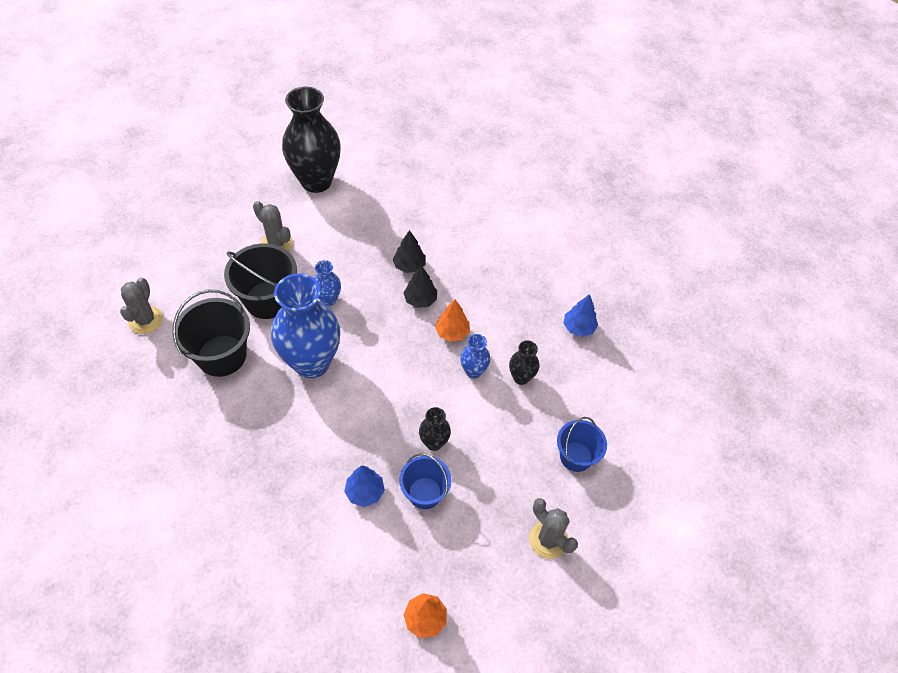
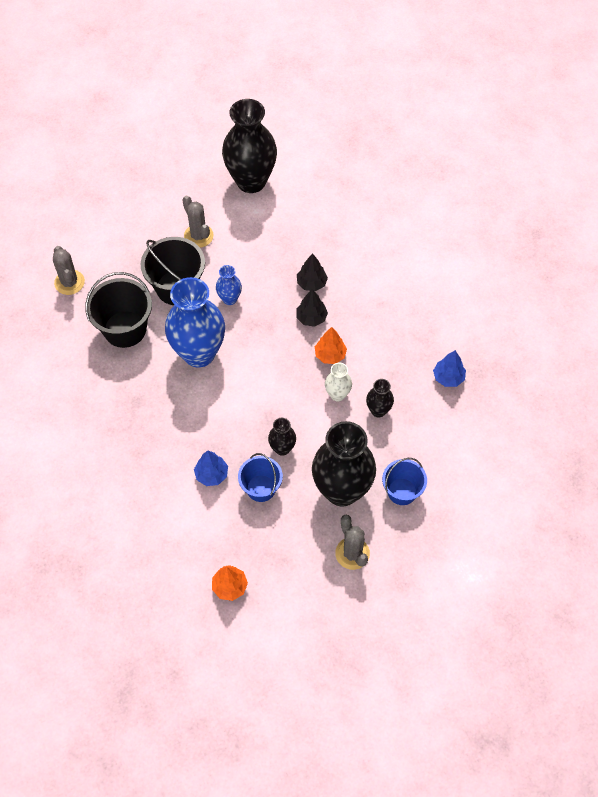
camera: 20 degrees right, 5 degrees up
grey cactus [120,278,163,334] -> grey cactus turned 45 degrees counterclockwise [53,246,85,295]
blue vase [460,334,490,379] -> white vase [325,363,352,401]
none -> black vase [312,421,376,507]

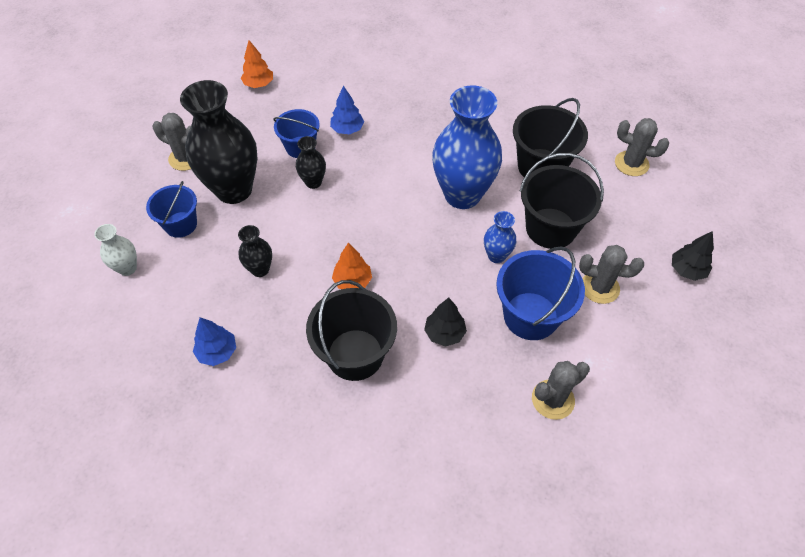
camera: 135 degrees right, 5 degrees down
black vase [222,99,277,193] -> none
black tree [296,289,328,327] -> black tree moved to [672,231,714,281]
white vase [325,363,352,401] -> white vase moved to [94,224,137,276]
none -> black bucket [306,280,397,381]
none -> blue bucket [496,247,585,340]
none -> grey cactus [532,361,590,420]

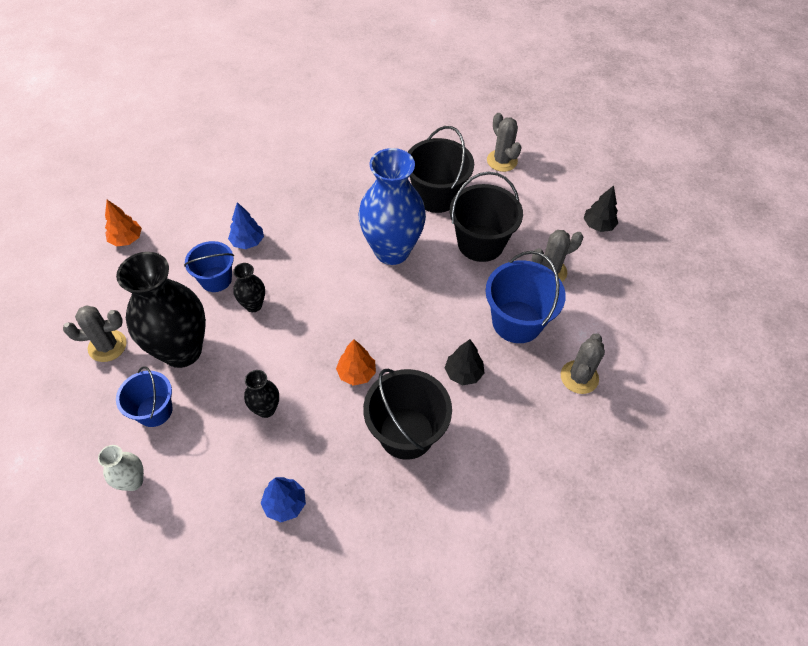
camera: 35 degrees left, 0 degrees up
blue vase [484,211,516,263] -> none
grey cactus [615,118,669,176] -> grey cactus turned 75 degrees clockwise [487,113,522,172]

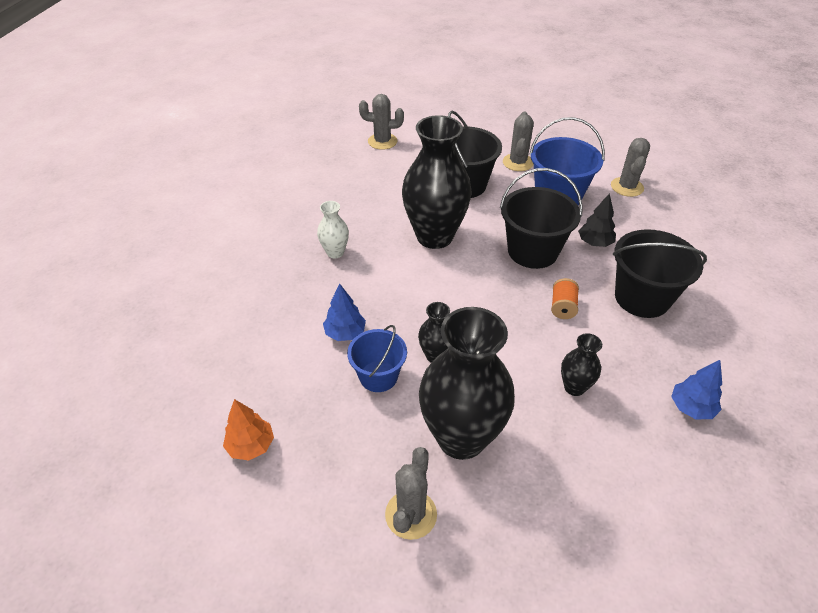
camera: 60 degrees left, 10 degrees down
white vase [98,445,144,491] -> white vase moved to [317,201,349,258]
blue bucket [116,366,173,427] -> none
orange tree [336,339,376,386] -> orange spool [551,278,579,319]
blue vase [359,148,426,265] -> black vase [402,115,472,249]
black bucket [408,126,474,213] -> black bucket moved to [500,168,583,269]
grey cactus [561,333,605,394] -> grey cactus turned 45 degrees clockwise [611,138,650,197]
black tree [584,185,618,232] -> none

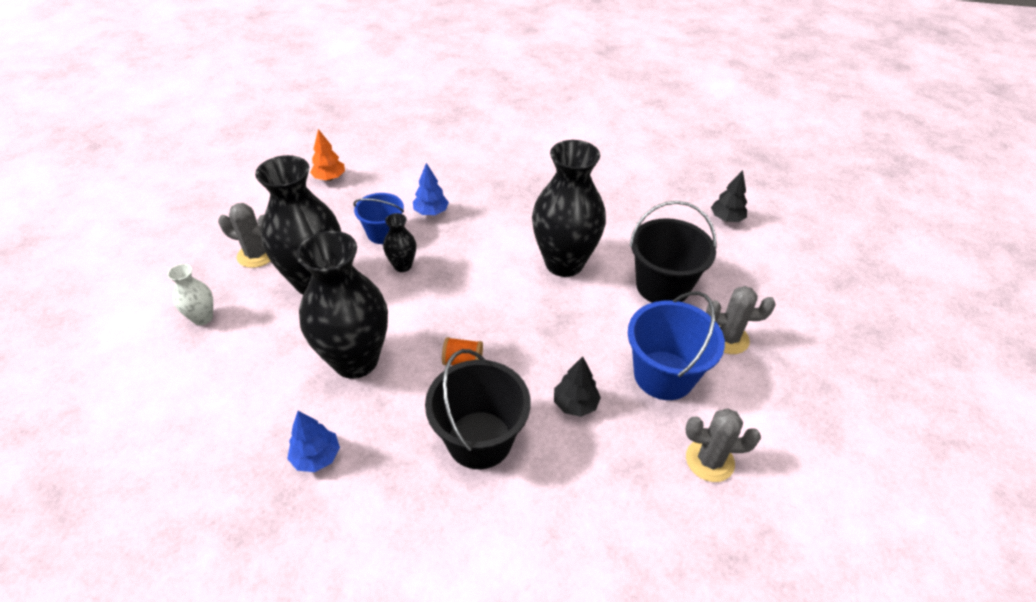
camera: 85 degrees right, 0 degrees up
white vase [317,201,349,258] -> white vase moved to [167,264,213,325]
grey cactus [359,94,404,150] -> black tree [711,170,747,222]
black bucket [500,168,583,269] -> none
black vase [561,333,602,396] -> black vase [296,231,388,379], size x2.19

